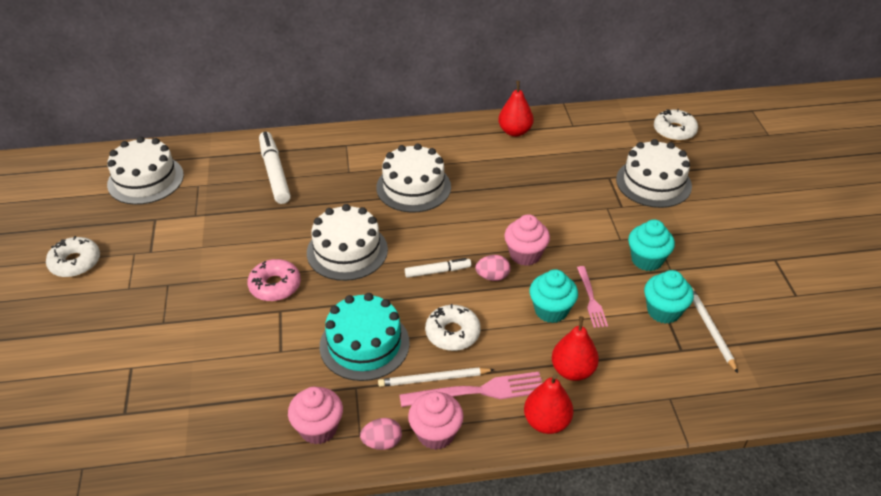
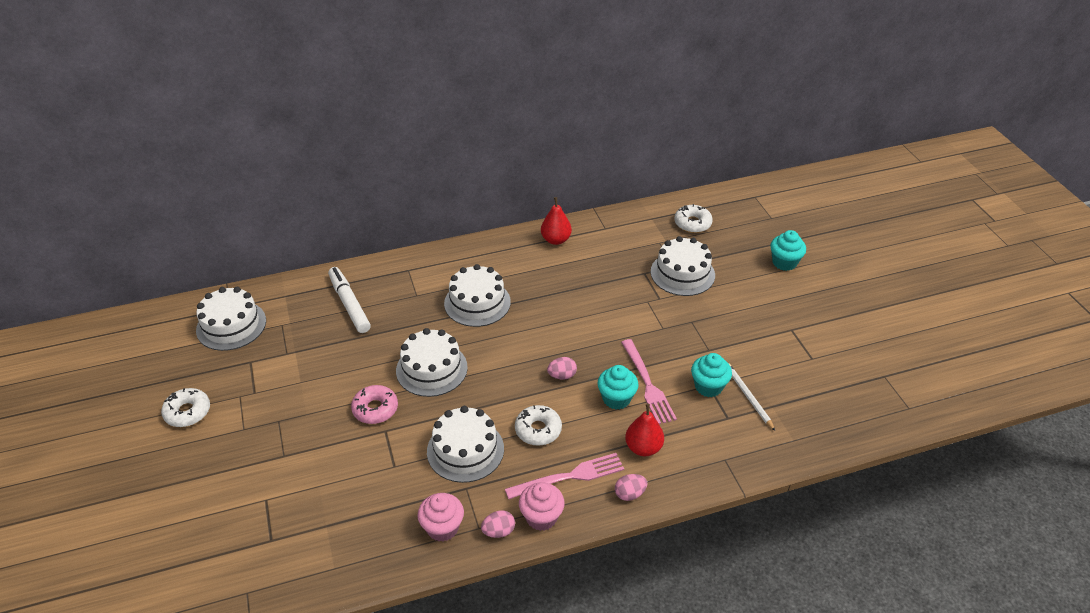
camera: 10 degrees left, 0 degrees up
turquoise cake [320,293,410,381] -> white cake [427,406,504,483]
white pencil [378,367,495,387] -> none
white marker [405,258,471,278] -> none
pink cupcake [504,214,550,266] -> none
red pear [524,374,573,434] -> pink egg [615,474,647,501]
pink fork [577,266,608,328] -> pink fork [621,339,677,424], size x1.62
turquoise cupcake [628,220,675,271] -> turquoise cupcake moved to [770,230,806,271]

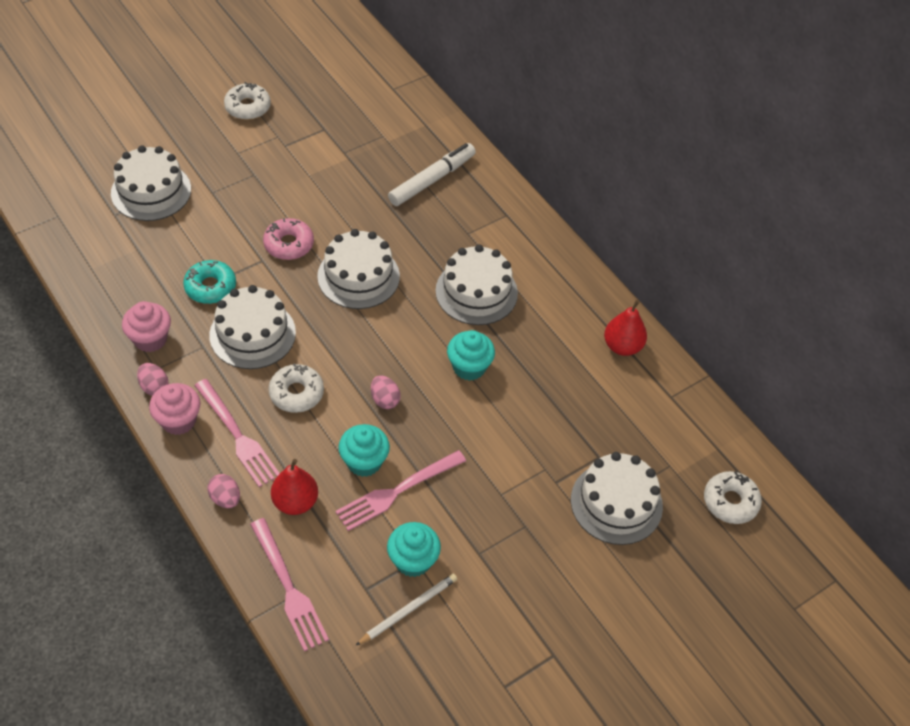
camera: 70 degrees right, 10 degrees up
white cake [196,287,266,351] -> white cake moved to [111,145,191,221]
turquoise cupcake [770,230,806,271] -> turquoise cupcake moved to [447,330,495,381]
none -> turquoise donut [183,260,236,304]
none -> pink fork [250,518,329,652]

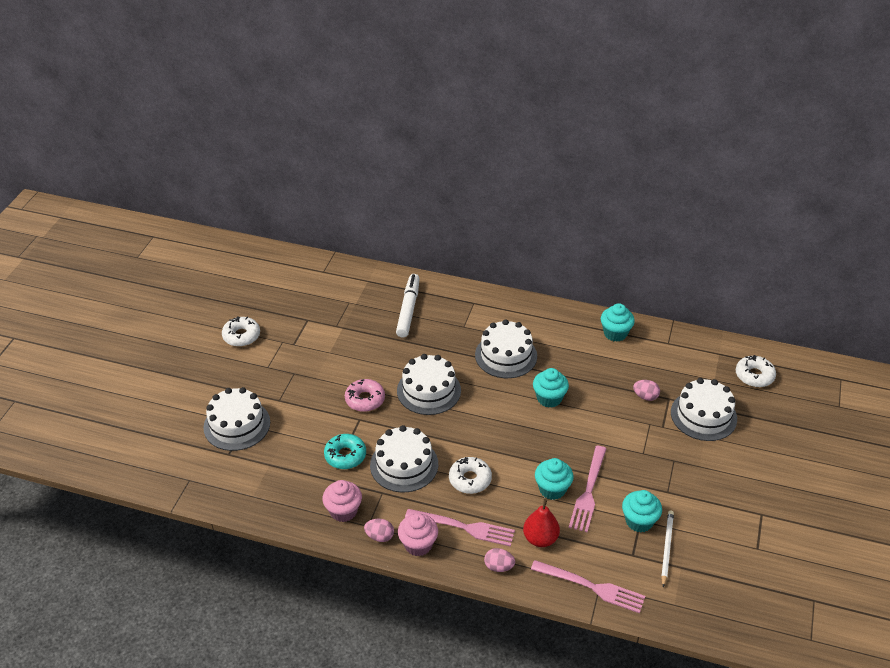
camera: 35 degrees left, 10 degrees down
pink egg [371,375,401,409] -> pink egg moved to [633,380,660,401]
red pear [604,300,647,356] -> turquoise cupcake [601,303,635,342]

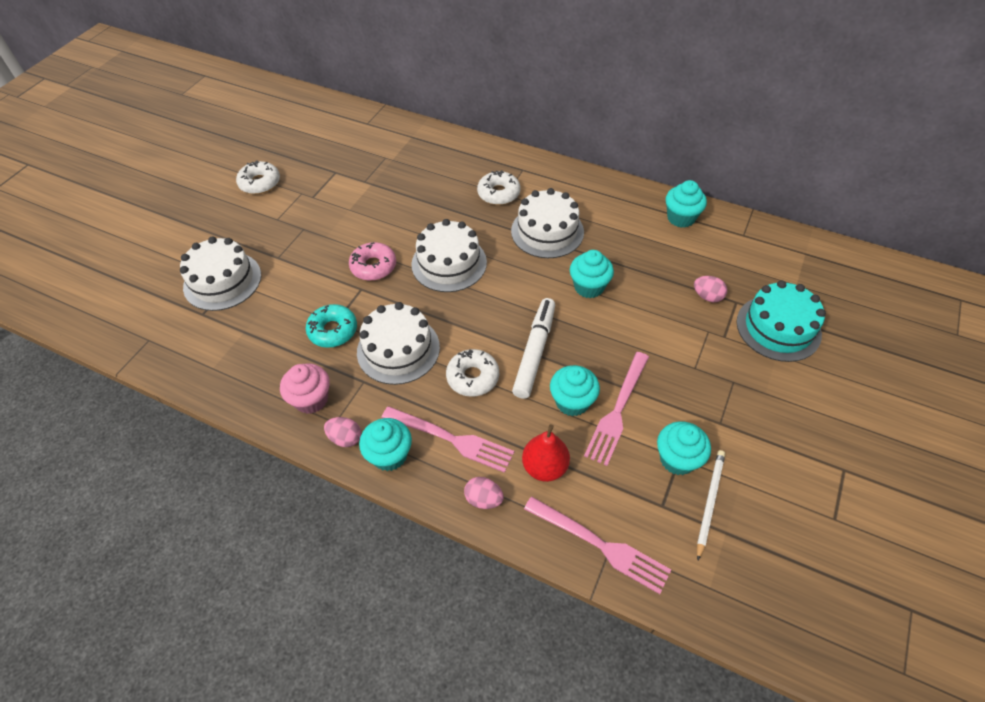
camera: 10 degrees right, 10 degrees up
white marker [396,274,420,338] -> white marker moved to [512,298,555,399]
pink cupcake [398,513,438,556] -> turquoise cupcake [359,418,412,471]
white cake [671,378,737,441] -> turquoise cake [737,280,826,362]
white donut [736,355,776,387] -> white donut moved to [477,170,520,205]

